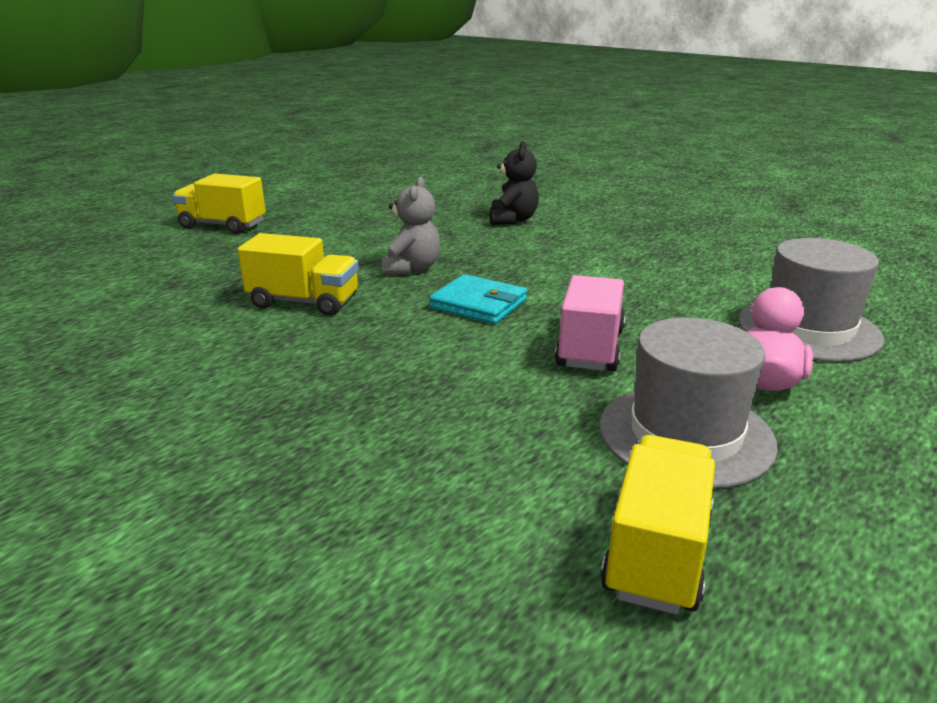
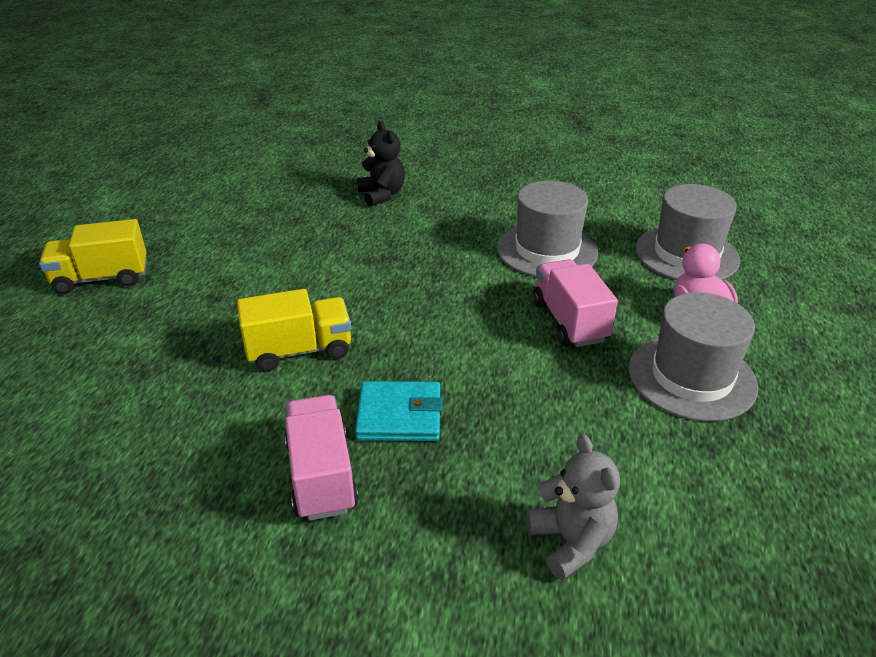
camera: 30 degrees left, 10 degrees up
grey teddy bear [382,177,440,275] -> grey teddy bear moved to [526,434,620,580]
turquoise wallet [429,274,527,324] -> turquoise wallet moved to [355,381,442,441]
yellow truck [601,435,715,614] -> none
none -> pink truck [284,395,359,521]
none -> grey hat [497,180,598,277]

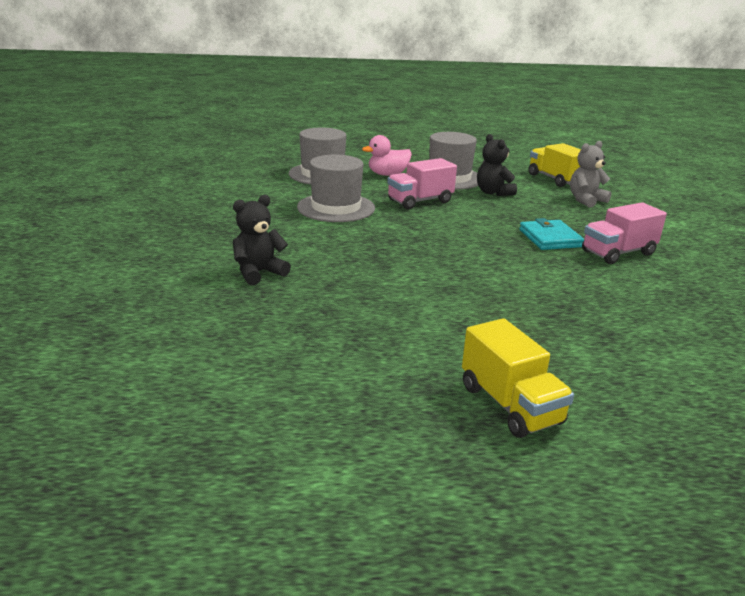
camera: 105 degrees left, 10 degrees down
yellow truck [237,289,351,372] -> yellow truck moved to [529,143,581,187]
none -> black teddy bear [477,134,517,196]

